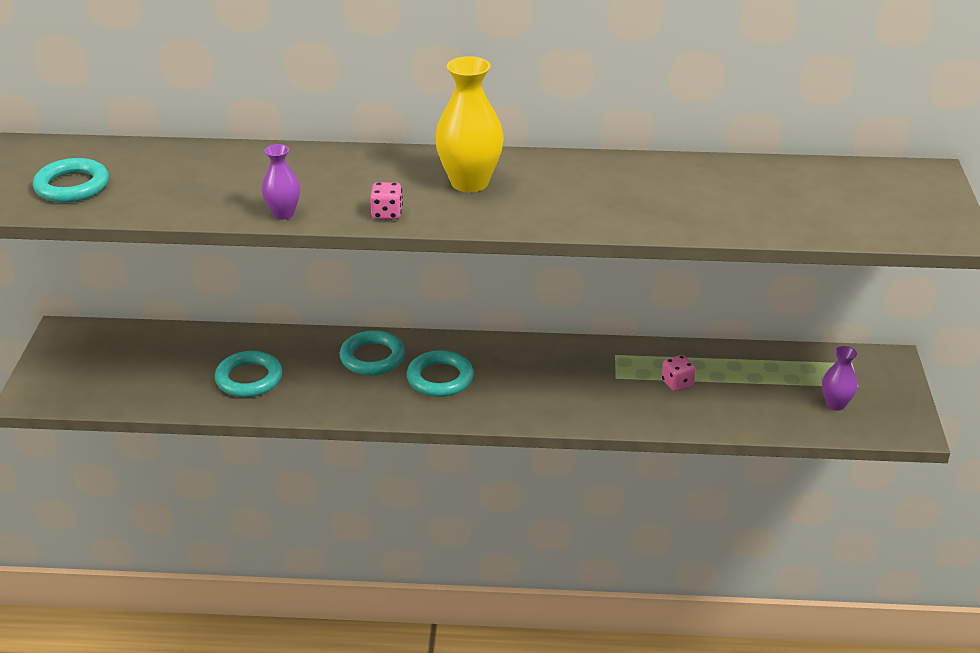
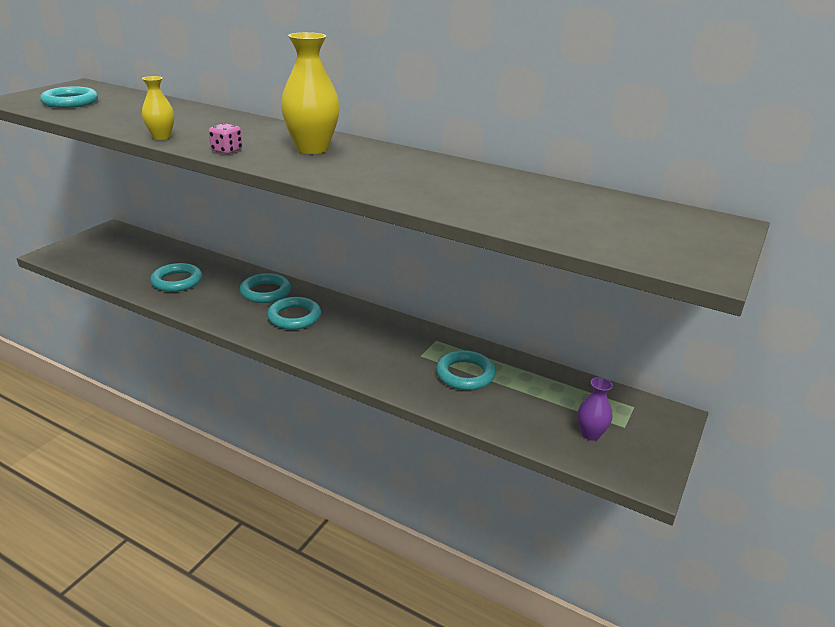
camera: 25 degrees right, 5 degrees down
purple vase [261,144,300,220] -> yellow vase [142,76,174,140]
pink dice [662,355,696,391] -> turquoise ring [436,350,496,390]

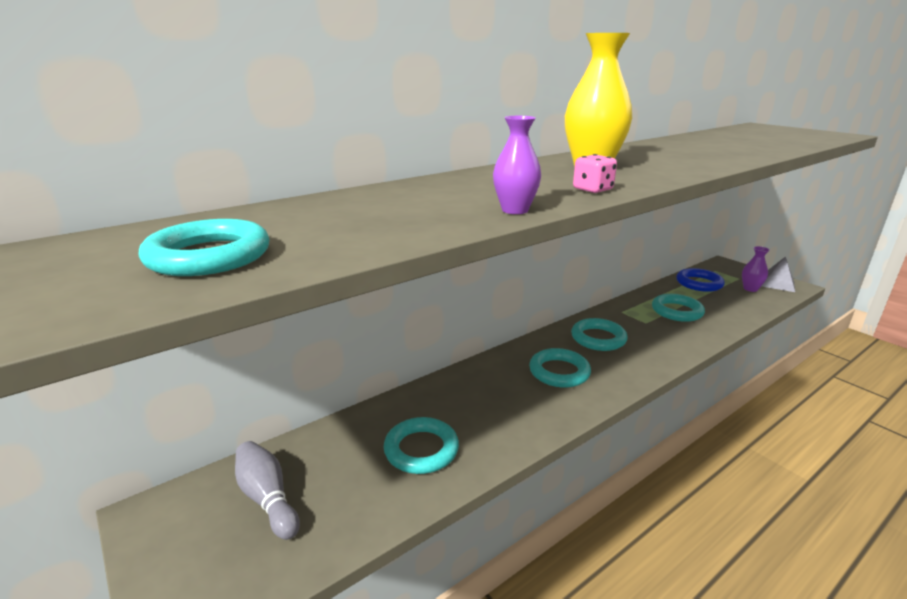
camera: 65 degrees left, 5 degrees down
yellow vase [142,76,174,140] -> purple vase [493,116,541,214]
turquoise ring [240,273,291,303] -> turquoise ring moved to [571,318,628,351]
none -> grey bowling pin [235,441,300,540]
none -> blue ring [676,268,725,292]
none -> grey pyramid [761,256,795,292]

